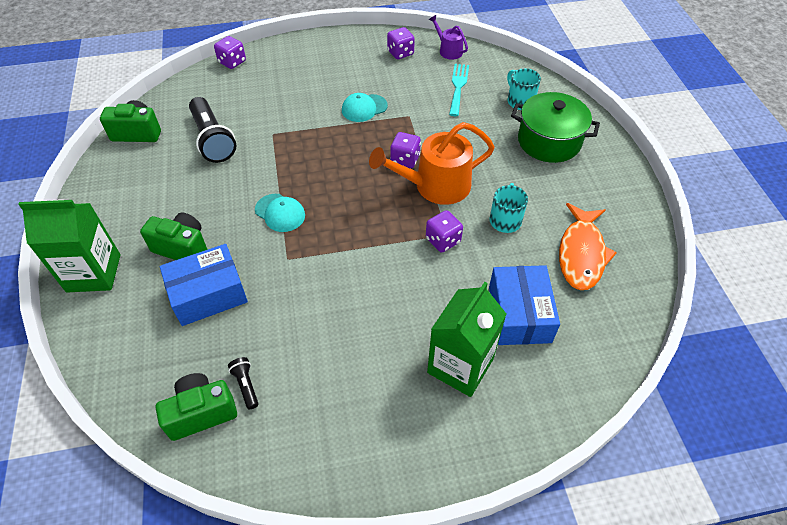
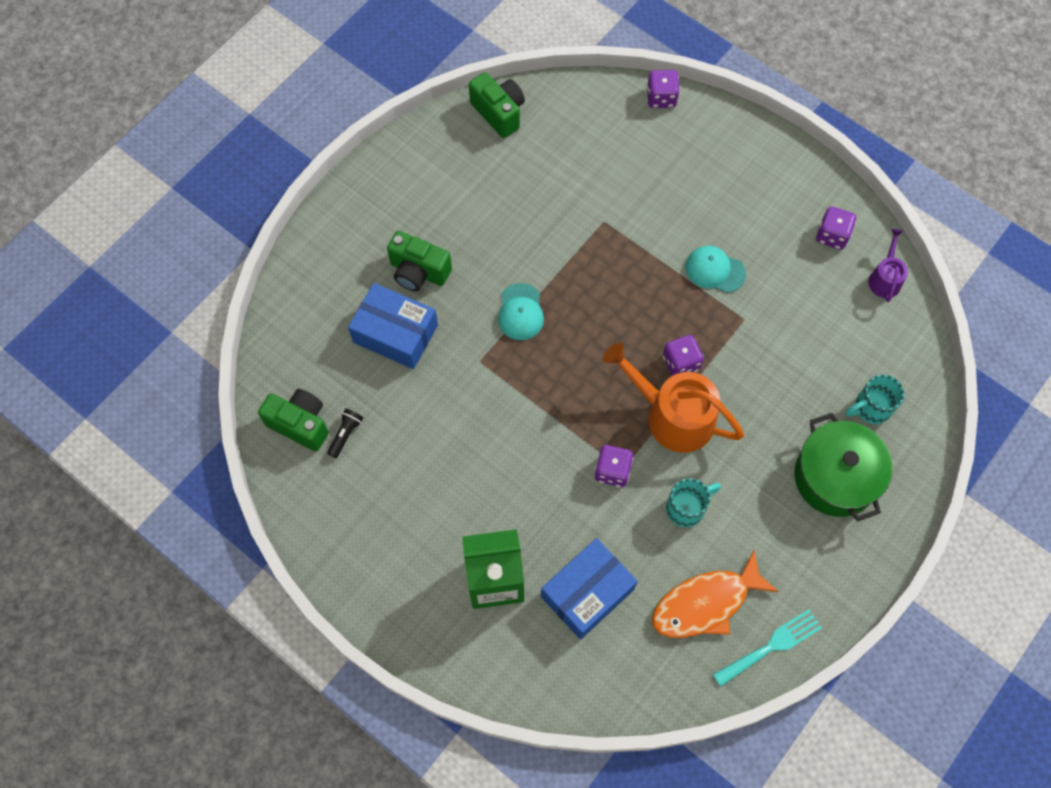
camera: 50 degrees right, 15 degrees up
green carton [18,199,120,292] -> none
green camera [140,213,208,260] -> green camera turned 135 degrees clockwise [387,231,452,291]
black flashlight [189,97,236,163] -> none
turquoise fork [449,64,469,116] -> turquoise fork moved to [713,609,822,687]
turquoise mug [507,68,541,110] -> turquoise mug turned 135 degrees counterclockwise [846,374,904,424]

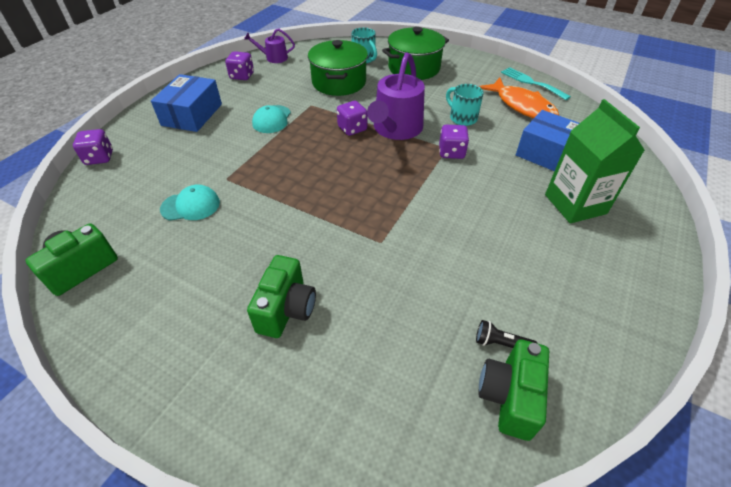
camera: 100 degrees left, 20 degrees down
blue box [348,283,438,369] -> blue box moved to [151,74,222,132]
turquoise cap [498,283,544,340] -> turquoise cap moved to [160,184,220,221]
orange watering can [603,342,744,453] -> purple watering can [367,52,425,140]
none -> green pot [308,40,368,96]

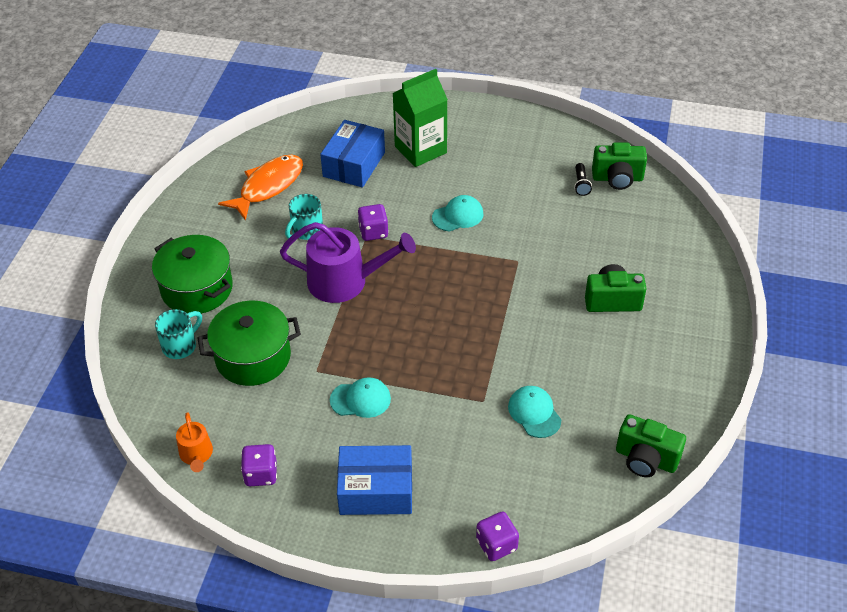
camera: 105 degrees left, 0 degrees up
purple watering can [244,28,295,63] -> orange watering can [176,412,213,472]
purple dice [337,101,367,136] -> none
turquoise fork [501,67,571,100] -> none
none -> turquoise cap [432,195,484,231]

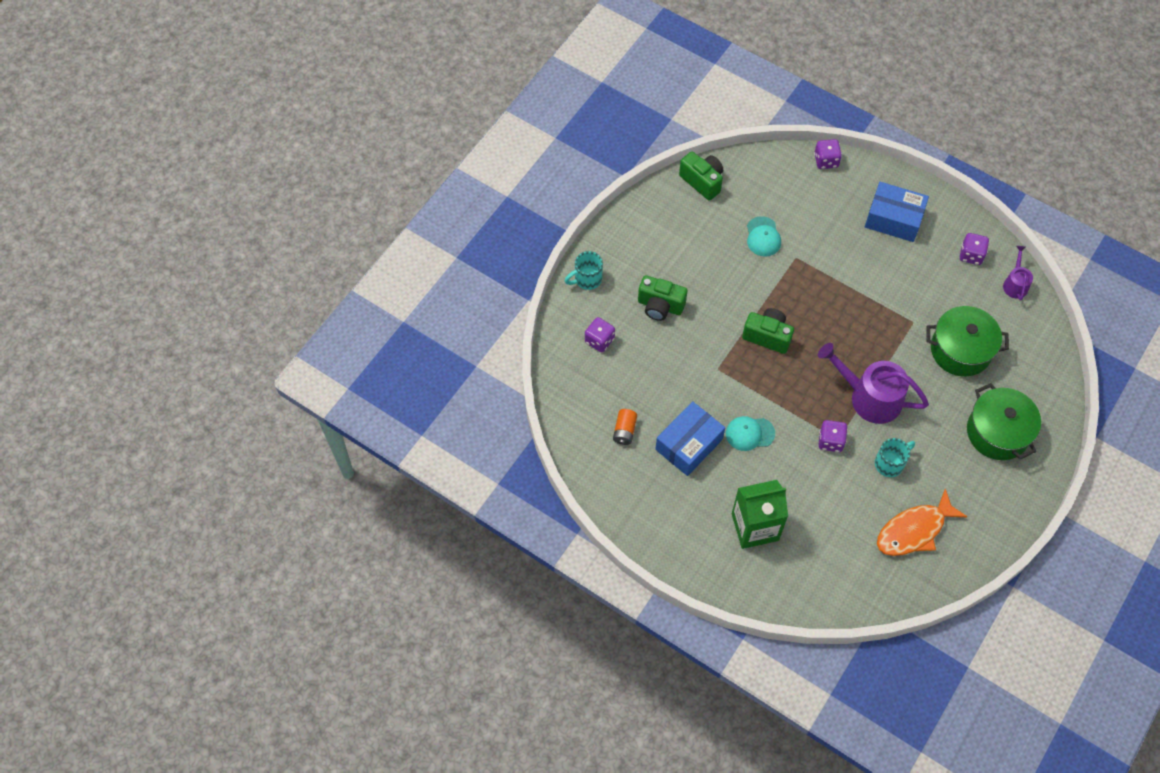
camera: 160 degrees left, 15 degrees up
turquoise mug [155,309,202,359] -> turquoise mug moved to [565,251,603,290]
orange watering can [176,412,213,472] -> purple watering can [1003,246,1033,301]
blue box [320,120,385,187] -> blue box moved to [655,401,725,476]
turquoise cap [330,377,391,418] -> none
black flashlight [574,163,592,196] -> orange battery [613,409,637,445]
green camera [592,142,647,190] -> green camera moved to [742,308,794,354]
none -> purple dice [585,317,615,352]

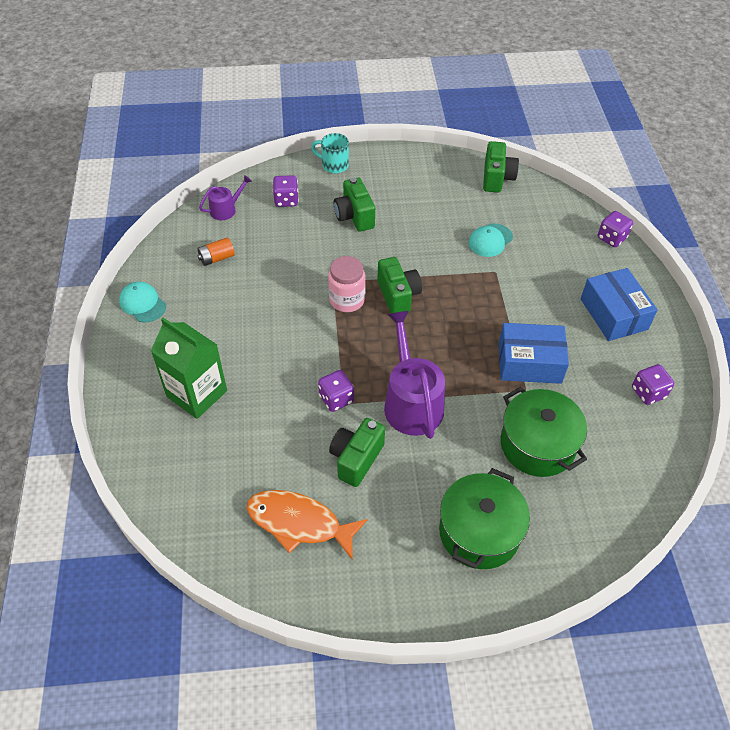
camera: 50 degrees right, 10 degrees down
blue box [655,401,725,476] -> blue box moved to [499,323,569,384]
turquoise cap [726,416,775,451] -> turquoise cap moved to [119,282,166,322]
turquoise mug [875,438,915,477] -> green camera [329,418,385,487]
purple watering can [1003,246,1033,301] -> purple watering can moved to [199,175,252,220]
none -> pink jar [328,256,366,312]

